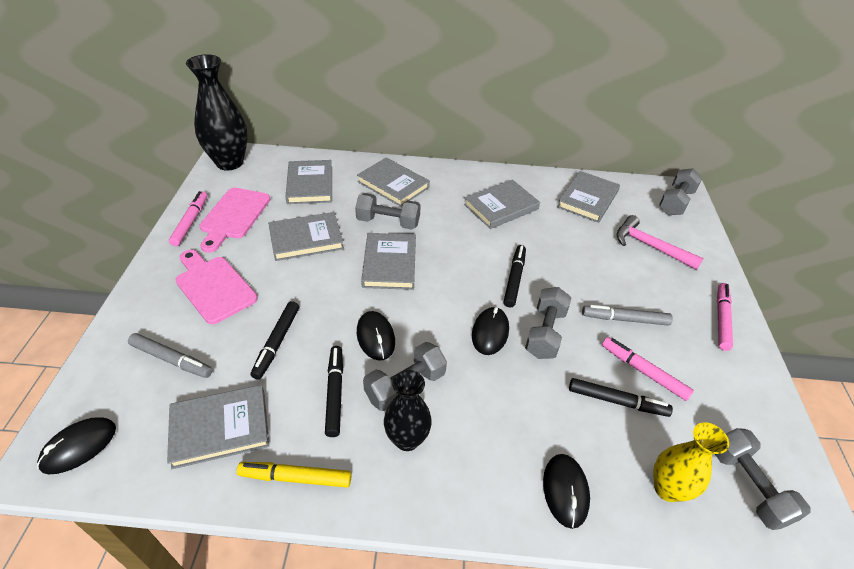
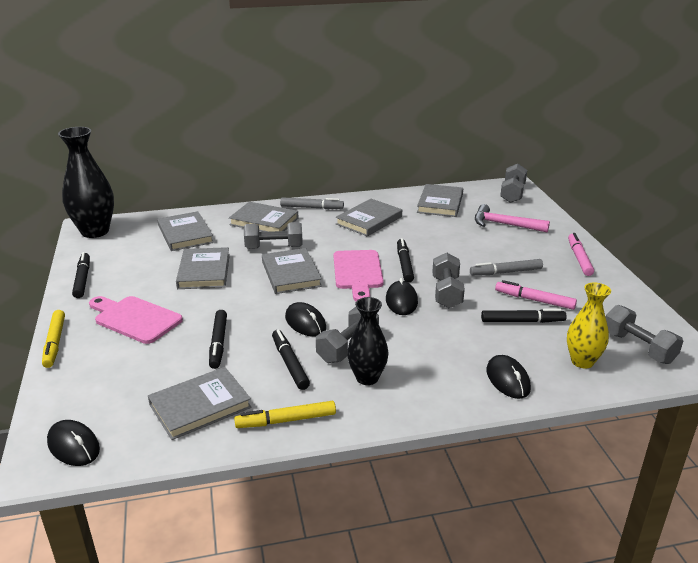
camera: 15 degrees left, 15 degrees down
black mouse [37,417,116,474] -> black mouse turned 75 degrees counterclockwise [47,420,100,466]
grey marker [128,333,212,378] -> grey marker moved to [280,197,344,209]
pink marker [169,191,207,246] -> black marker [72,252,90,298]
pink cutting board [199,188,271,253] -> pink cutting board moved to [334,250,384,301]
grey book [268,212,344,261] -> grey book turned 60 degrees counterclockwise [176,247,230,289]
none -> yellow marker [42,310,65,368]

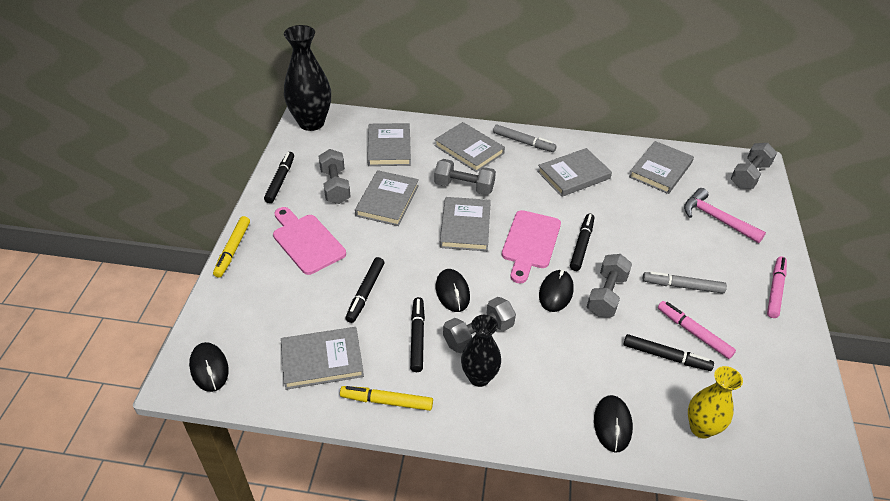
camera: 20 degrees right, 15 degrees up
grey dumbbell [606,305,683,364] -> grey dumbbell moved to [319,149,351,204]

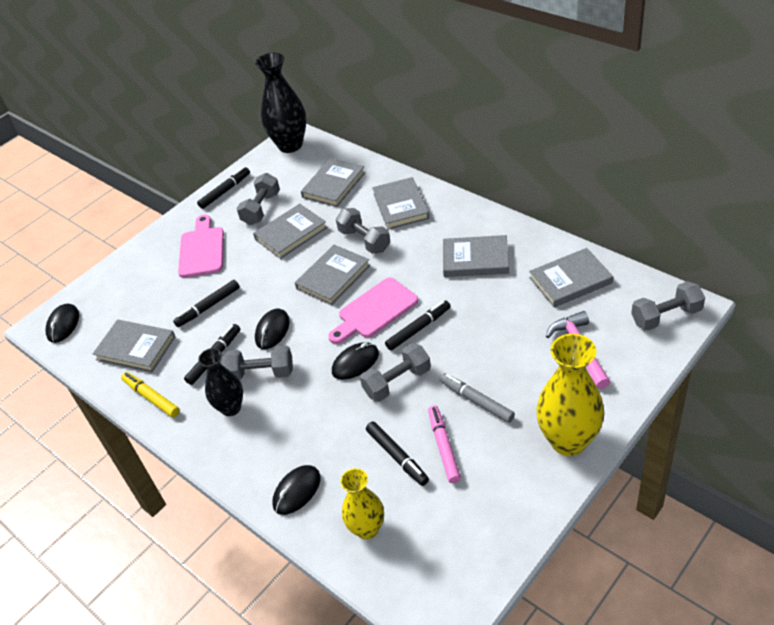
camera: 40 degrees right, 0 degrees up
yellow marker [213,216,250,278] -> none
grey marker [493,125,557,152] -> none
pink marker [767,256,787,318] -> yellow vase [536,334,605,456]

